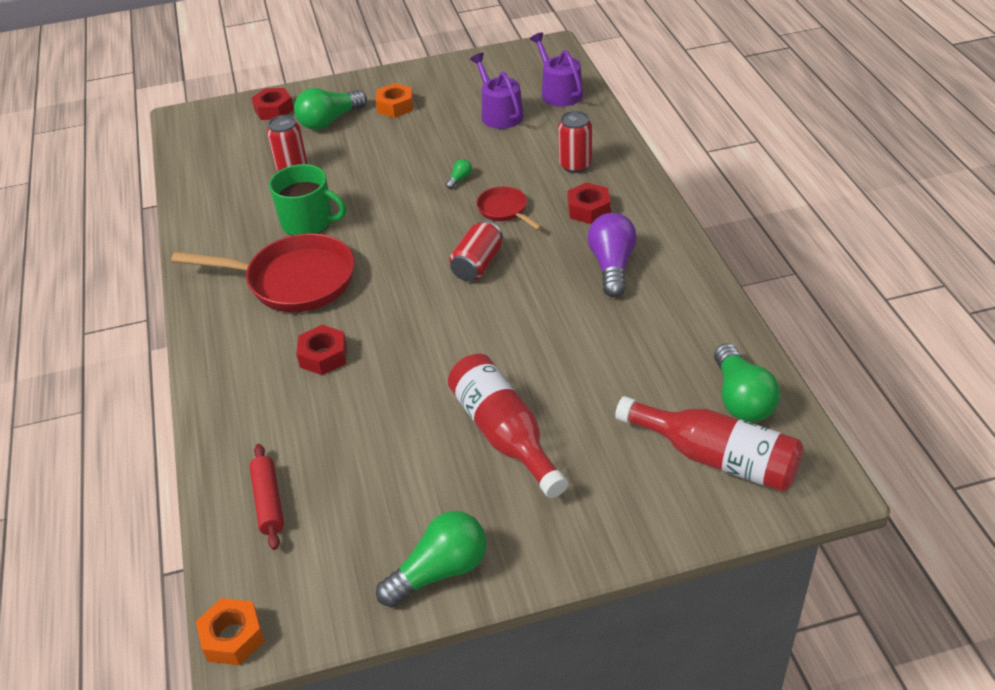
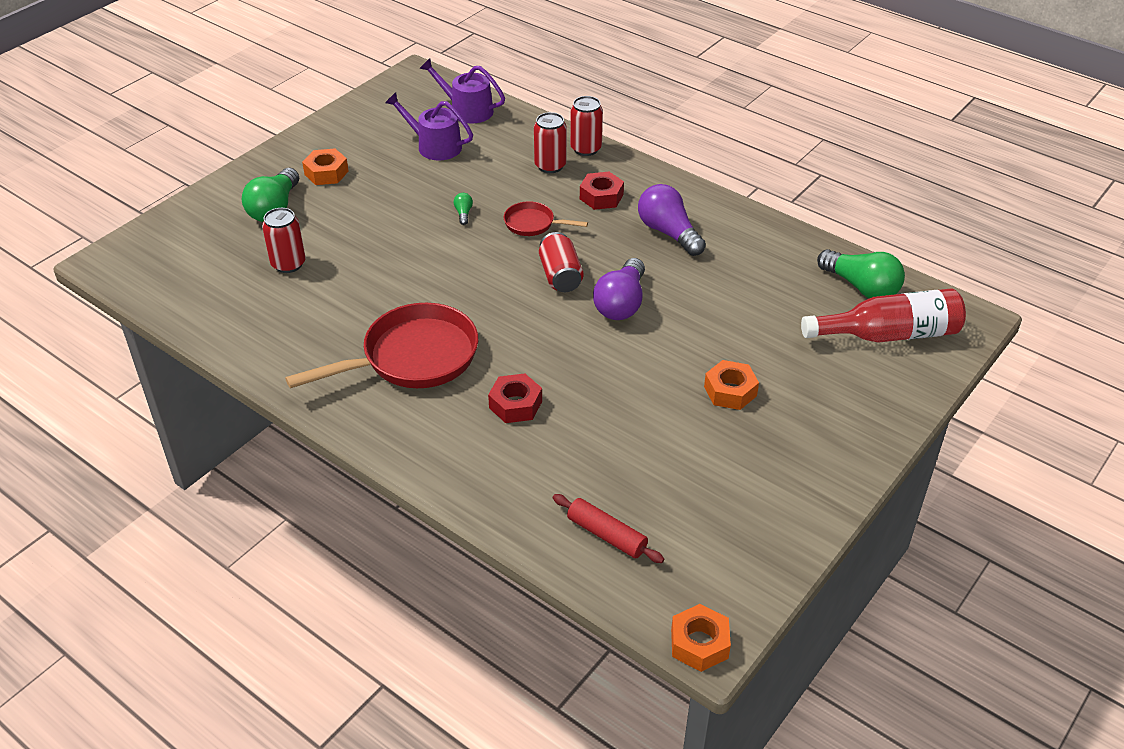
camera: 40 degrees left, 0 degrees up
red nut [251,88,294,120] -> none
green mug [269,164,346,236] -> none
green light bulb [376,511,486,607] -> none
red bottle [448,354,568,498] -> orange nut [704,360,759,410]
none -> red can [570,96,603,156]
none -> purple light bulb [593,258,645,320]

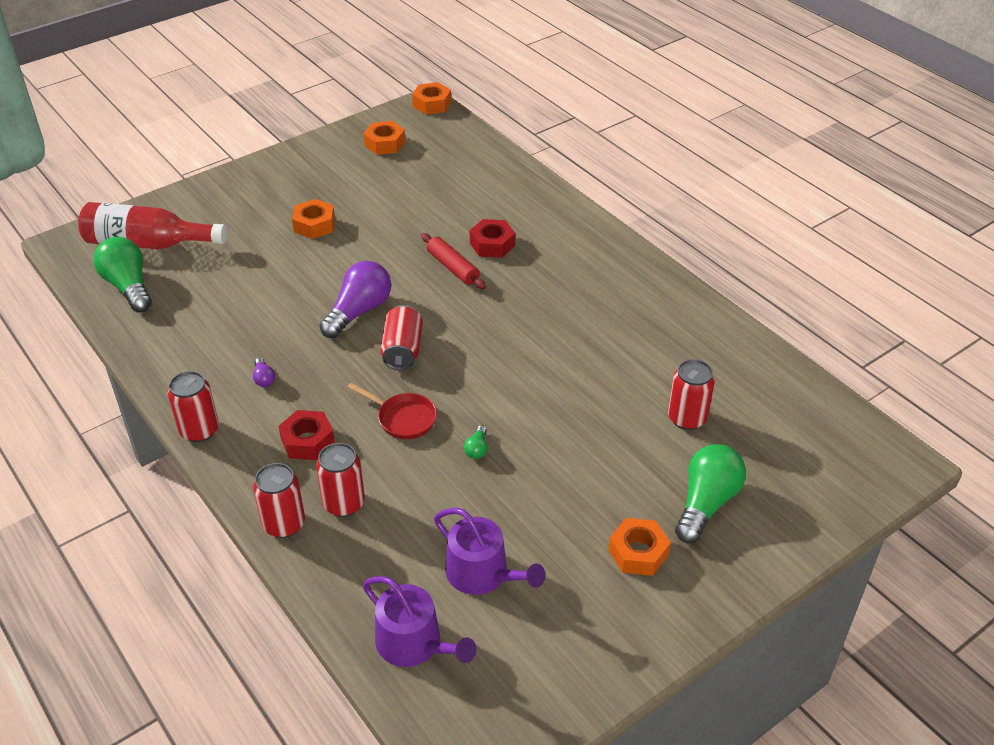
camera: 165 degrees left, 0 degrees up
red pan [285,303,478,388] -> none
red rolling pin [553,494,664,563] -> red rolling pin moved to [421,233,486,289]
purple light bulb [638,184,706,256] -> purple light bulb [253,358,275,387], size x0.43
none -> red can [168,371,219,442]
none -> orange nut [363,121,405,155]

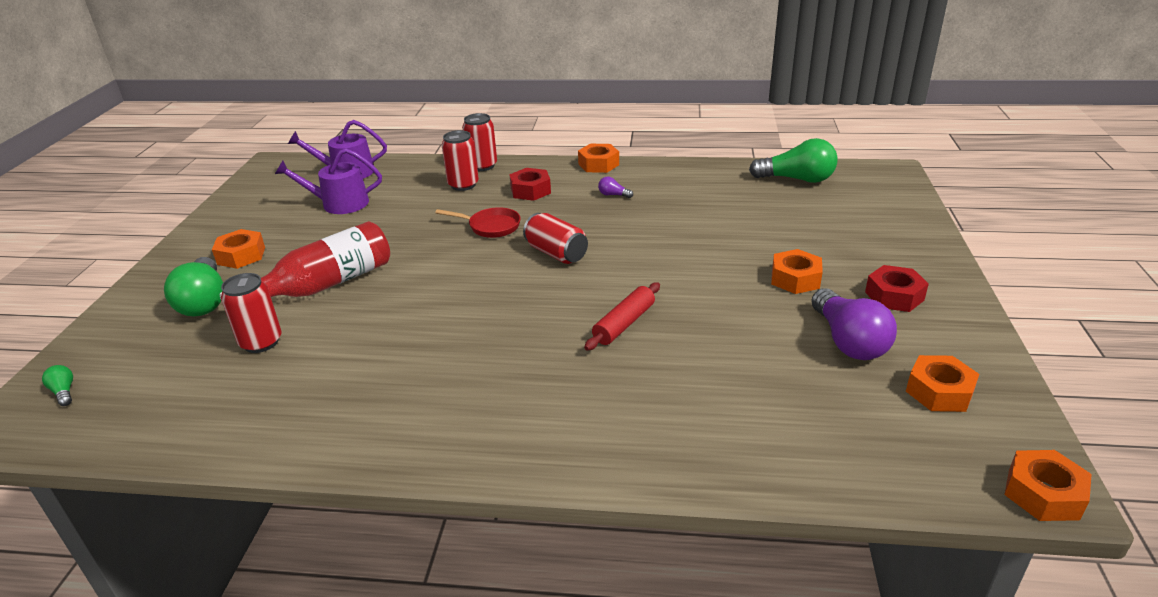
camera: 135 degrees right, 10 degrees down
red bottle [78,202,227,249] -> red bottle moved to [220,221,390,299]
red can [168,371,219,442] -> orange nut [578,144,619,173]
purple light bulb [319,261,391,338] -> purple light bulb moved to [811,289,897,360]
red pan [348,383,437,439] -> red pan turned 150 degrees counterclockwise [435,207,520,238]
red rolling pin [421,233,486,289] -> red rolling pin turned 60 degrees counterclockwise [584,282,660,351]
green light bulb [464,425,487,459] -> green light bulb moved to [42,365,73,406]
red nut [470,219,515,258] -> red nut moved to [865,265,929,312]

